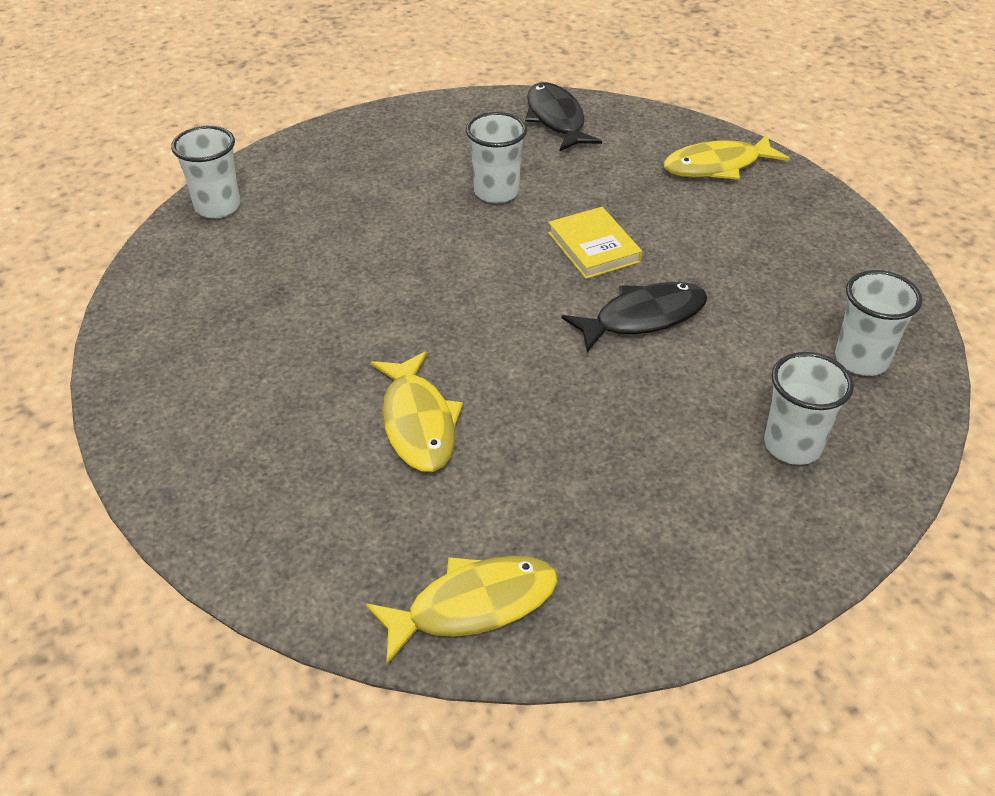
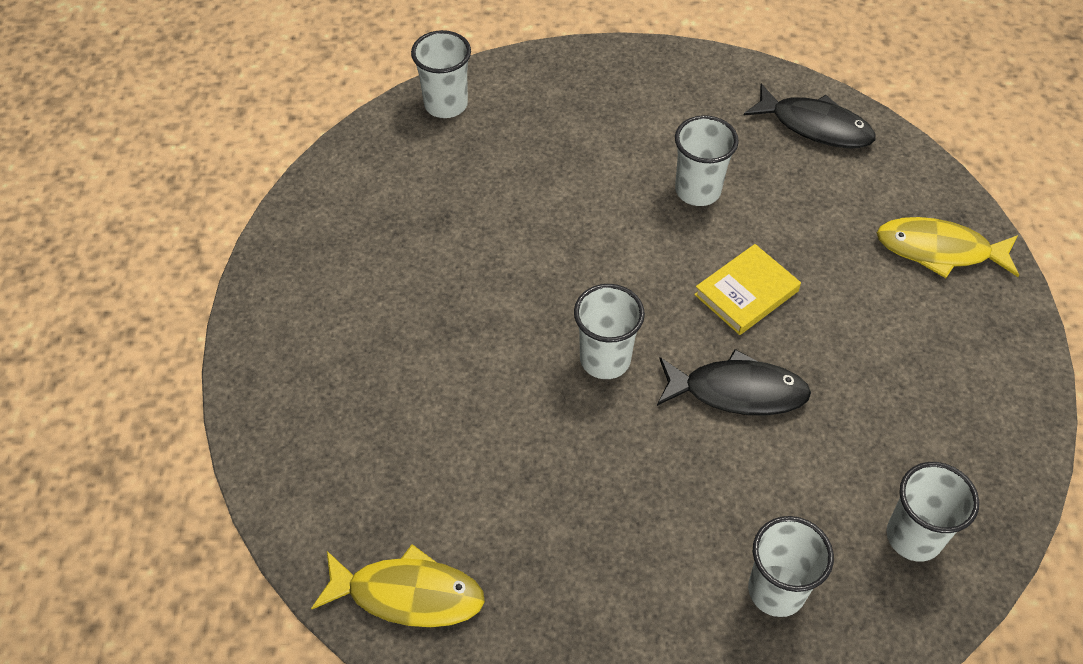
camera: 30 degrees right, 10 degrees up
yellow fish [371,351,463,472] -> none
black fish [525,82,602,151] -> black fish turned 105 degrees clockwise [743,84,876,148]
yellow book [548,207,642,279] -> yellow book turned 45 degrees clockwise [694,244,801,335]
none -> white cup [574,284,645,379]

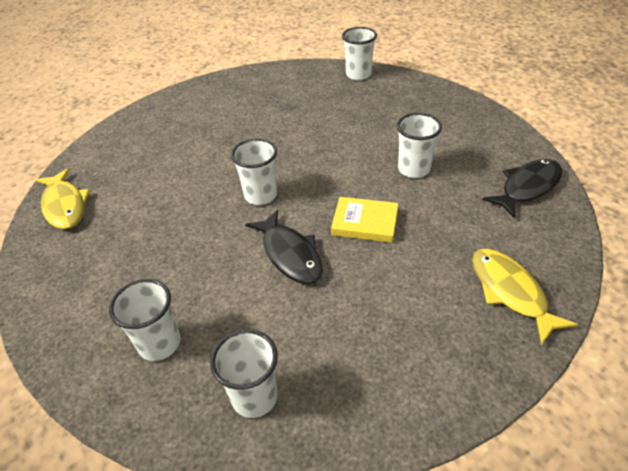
camera: 55 degrees right, 10 degrees down
black fish [743,84,876,148] -> black fish turned 120 degrees counterclockwise [482,159,562,218]

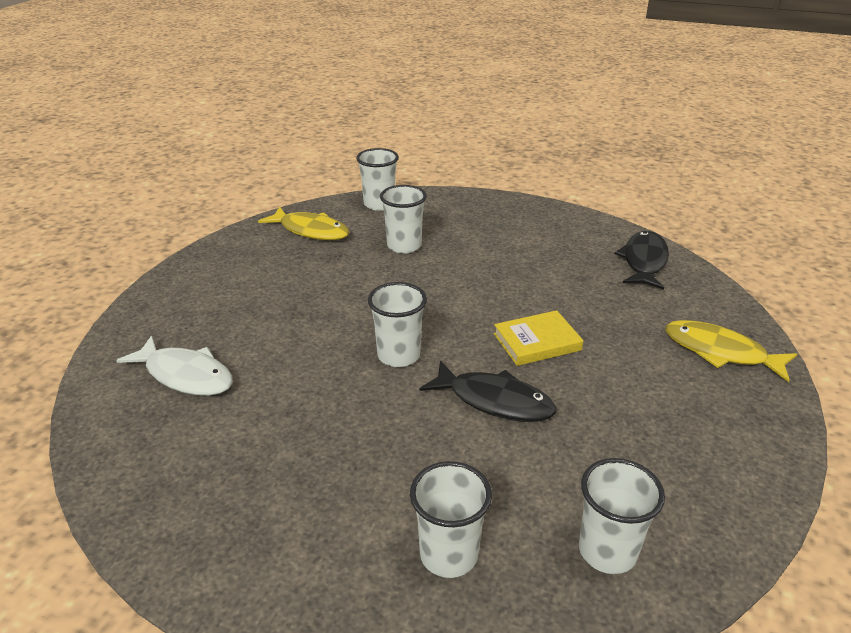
camera: 35 degrees left, 10 degrees down
yellow fish [35,168,90,229] -> yellow fish moved to [258,206,349,240]
white cup [396,113,442,178] -> white cup moved to [380,185,427,254]
none -> white fish [116,336,233,396]

